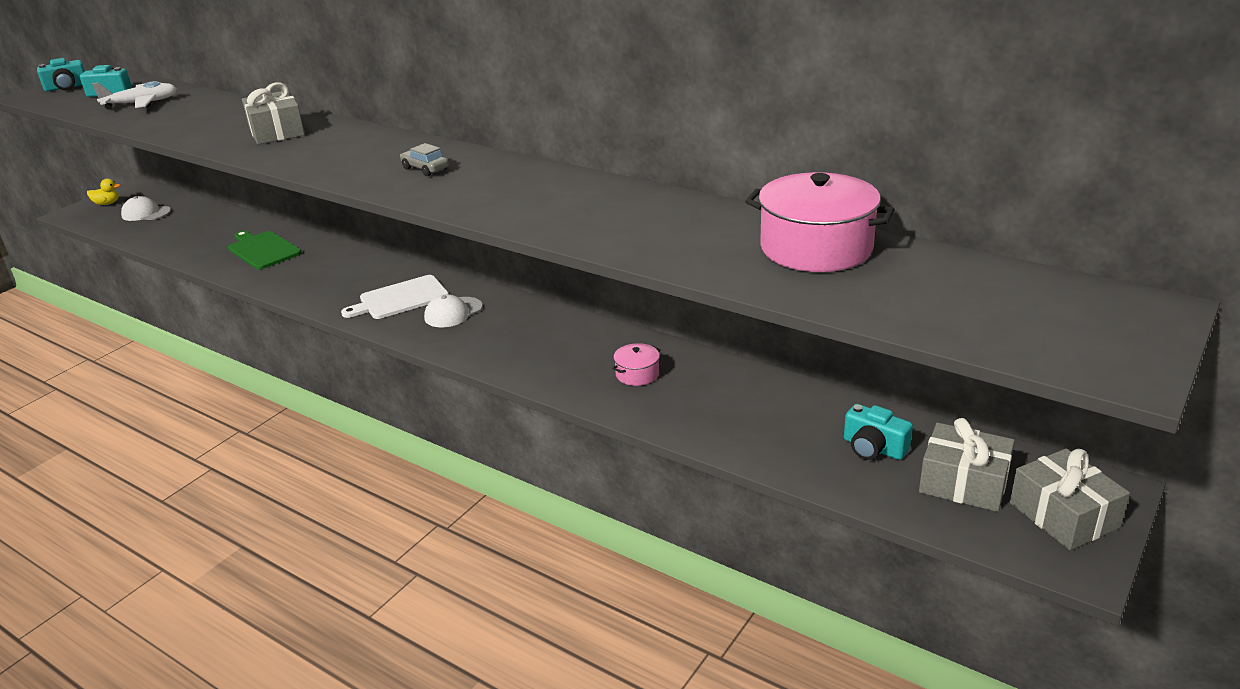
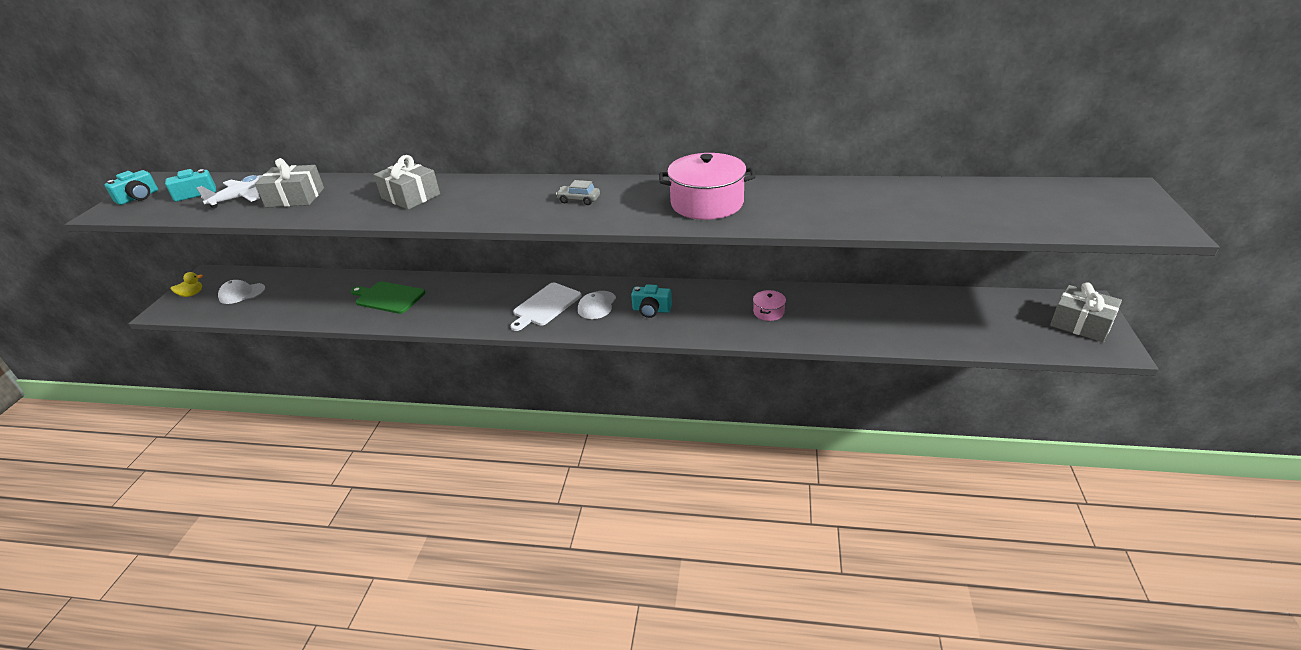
camera: 25 degrees left, 5 degrees up
pink pot [745,172,895,272] -> pink pot moved to [659,153,756,220]
turquoise camera [844,404,913,460] -> turquoise camera moved to [631,284,672,318]
grey gift [919,418,1015,512] -> grey gift moved to [255,158,324,208]

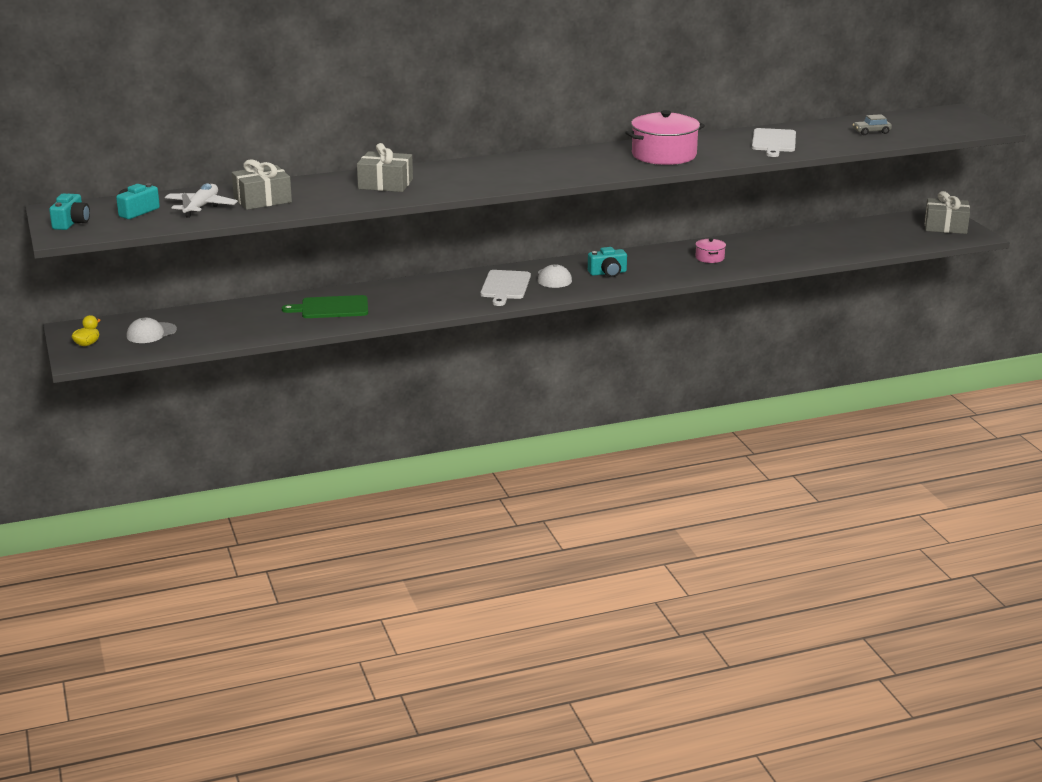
camera: 30 degrees left, 10 degrees down
grey car [556,180,600,205] -> grey car moved to [853,114,892,135]
none -> white cutting board [752,128,796,157]

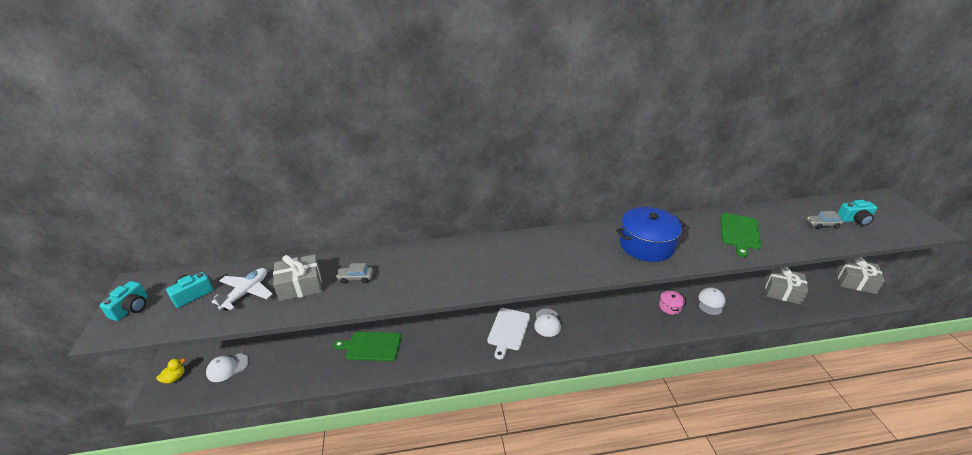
camera: 10 degrees right, 10 degrees up
grey gift [357,143,413,192] -> grey gift moved to [765,267,808,304]
turquoise camera [588,247,627,277] -> turquoise camera moved to [837,200,877,226]
pink pot [625,110,705,165] -> blue pot [616,207,685,262]
white cutting board [752,128,796,157] -> green cutting board [720,213,761,257]
none -> grey car [336,263,373,284]
none -> white cap [698,287,725,315]

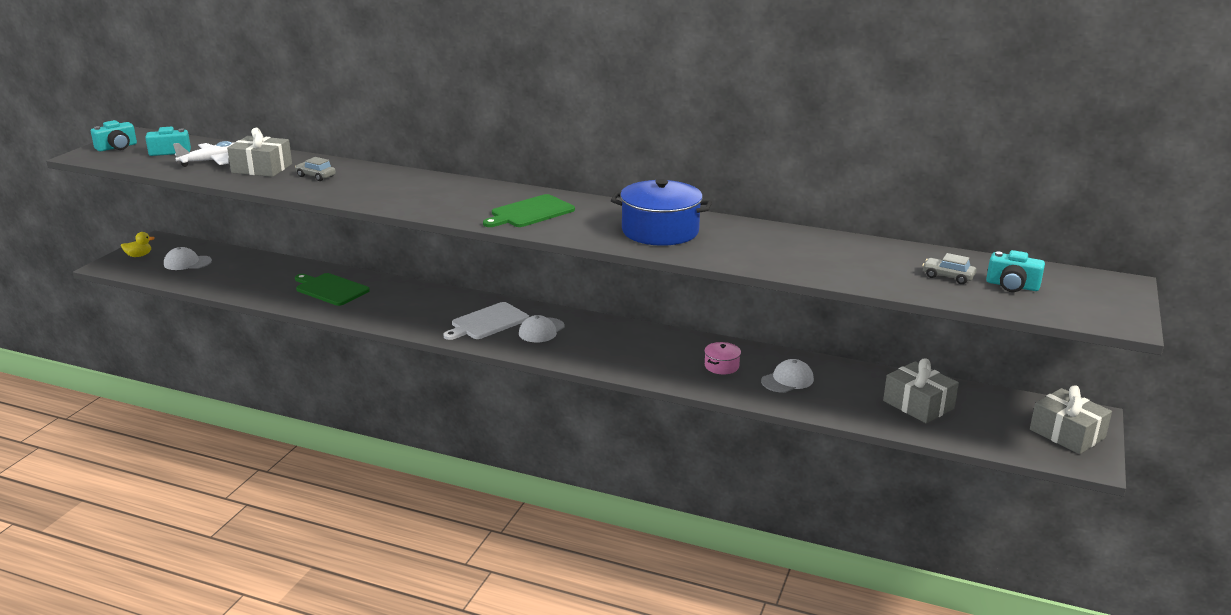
camera: 30 degrees right, 10 degrees down
green cutting board [720,213,761,257] -> green cutting board moved to [483,194,575,227]

